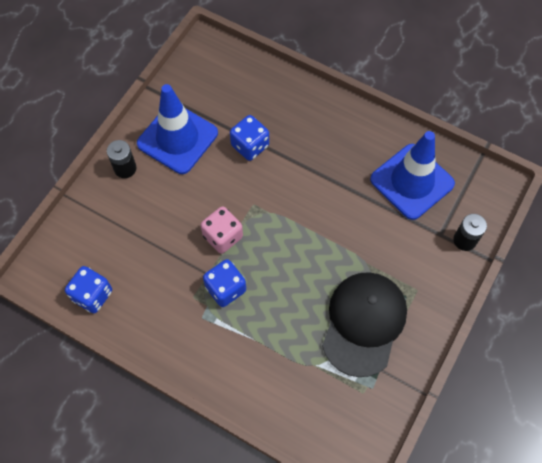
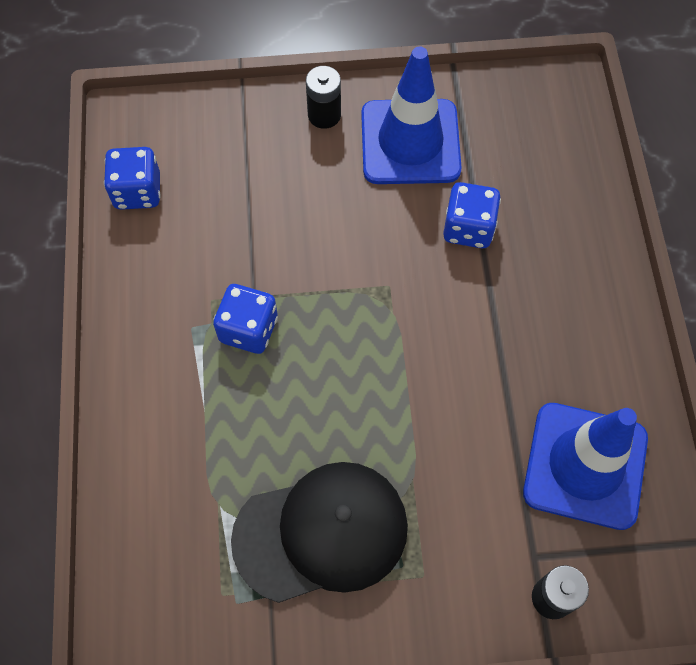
camera: 55 degrees right, 0 degrees up
pink dice [201,206,243,254] -> none

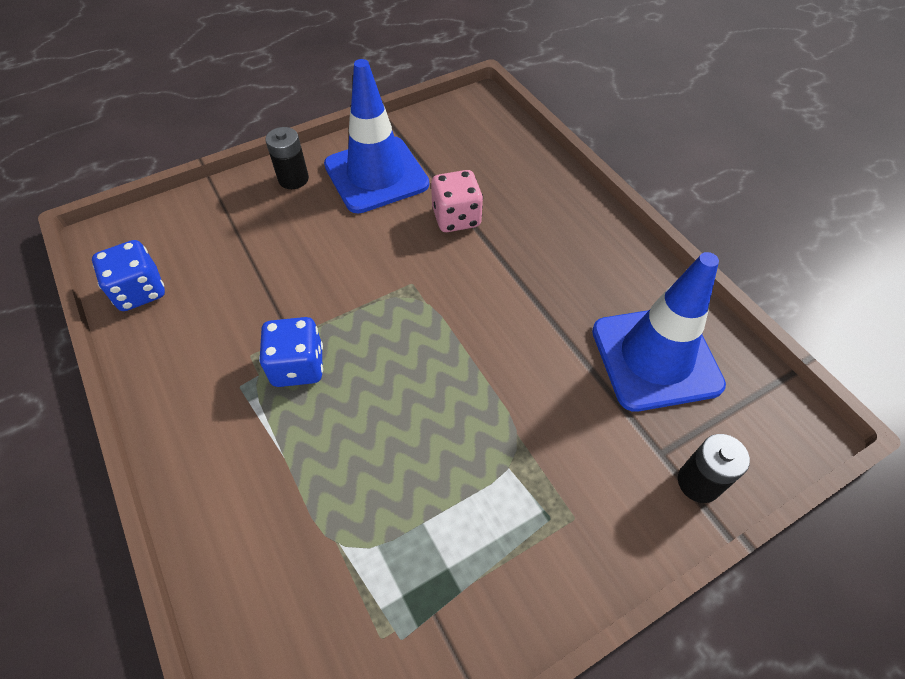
camera: 25 degrees left, 10 degrees down
black cap [231,462,408,603] -> none
blue dice [443,182,501,248] -> pink dice [431,170,483,232]

